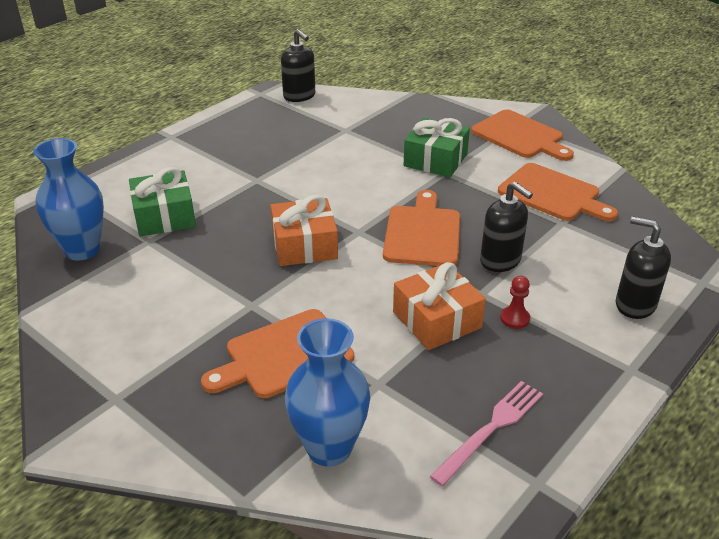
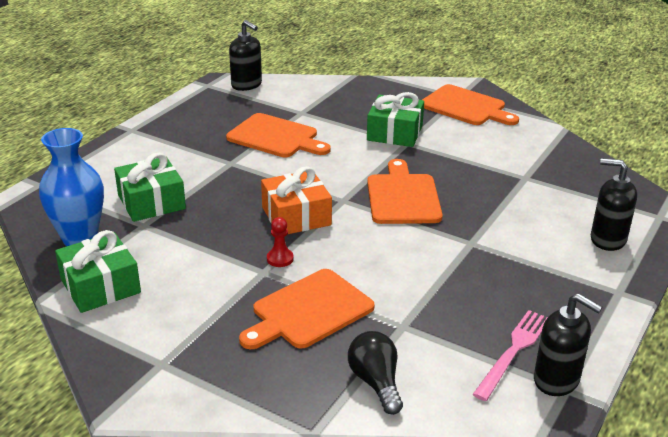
camera: 10 degrees left, 5 degrees down
blue vase [285,318,370,467] -> black light bulb [348,331,403,415]
orange gift [393,262,486,350] -> none
black soap dispenser [480,182,533,272] -> black soap dispenser moved to [534,293,603,396]
orange cutting board [498,163,618,221] -> orange cutting board moved to [226,113,331,157]
red pawn [500,276,530,329] -> red pawn moved to [267,217,294,267]
none -> green gift [55,230,141,313]

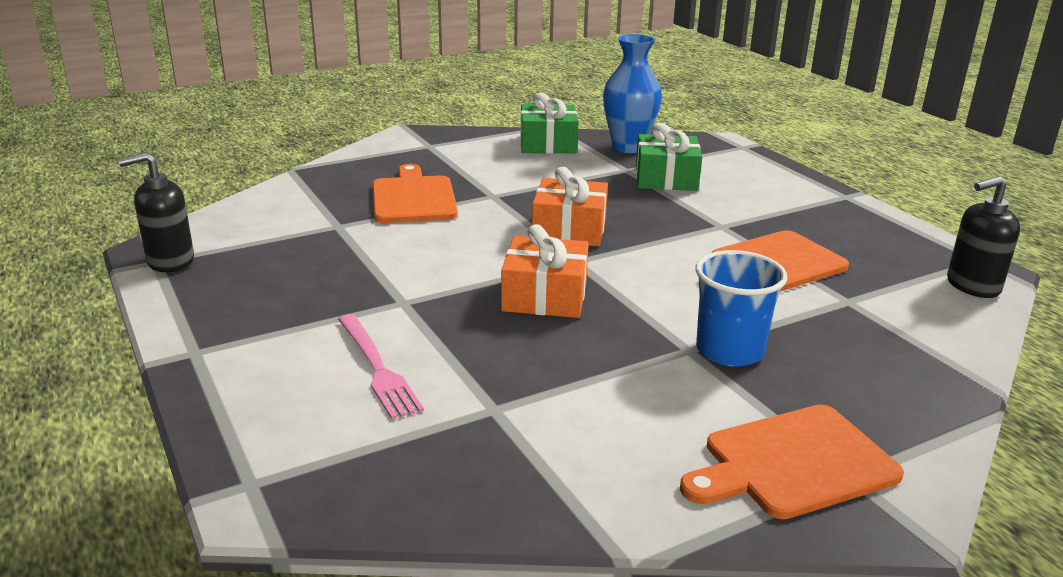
camera: 120 degrees right, 5 degrees down
red pawn [267,217,294,267] -> none
black light bulb [348,331,403,415] -> none
green gift [367,92,424,147] -> blue cup [695,250,788,366]
orange cutting board [367,159,443,224] -> orange gift [501,224,589,318]
pink fork [473,310,548,401] -> pink fork moved to [338,314,424,419]
black soap dispenser [591,158,637,251] -> none

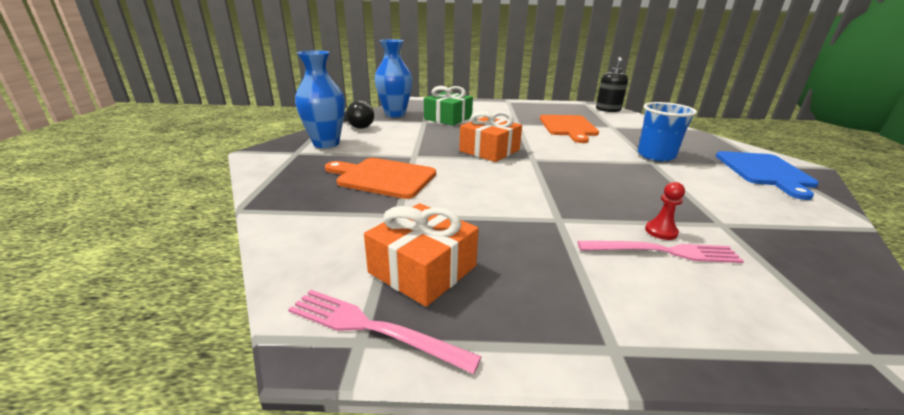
camera: 60 degrees left, 0 degrees up
black soap dispenser [118,152,194,272] -> pink fork [288,290,482,374]
orange gift [501,224,589,318] -> orange gift moved to [364,203,479,307]
green gift [520,93,579,153] -> black light bulb [343,101,374,129]
orange cutting board [680,404,904,519] -> blue cutting board [716,151,819,200]
none -> blue vase [295,50,345,148]
none -> red pawn [645,182,685,240]

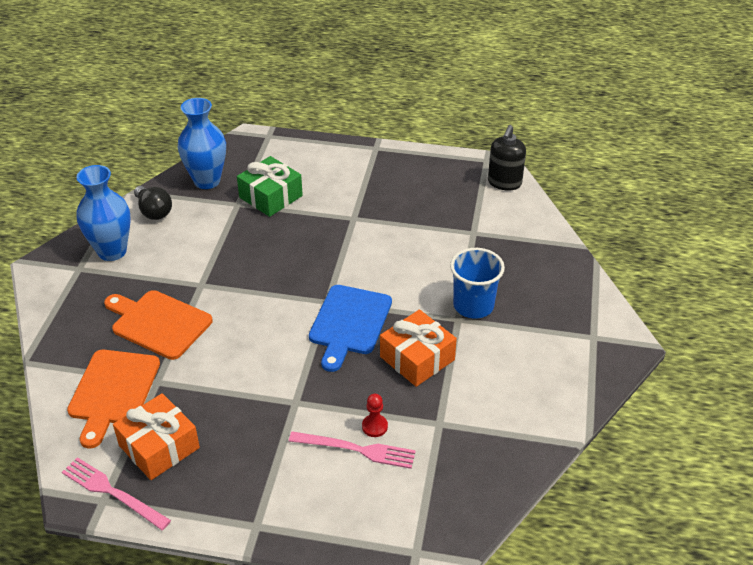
camera: 10 degrees right, 15 degrees up
orange gift [459,111,522,162] -> orange gift moved to [380,309,457,387]
orange cutting board [540,115,599,143] -> orange cutting board moved to [67,350,160,448]
blue cutting board [716,151,819,200] -> blue cutting board moved to [309,285,392,372]

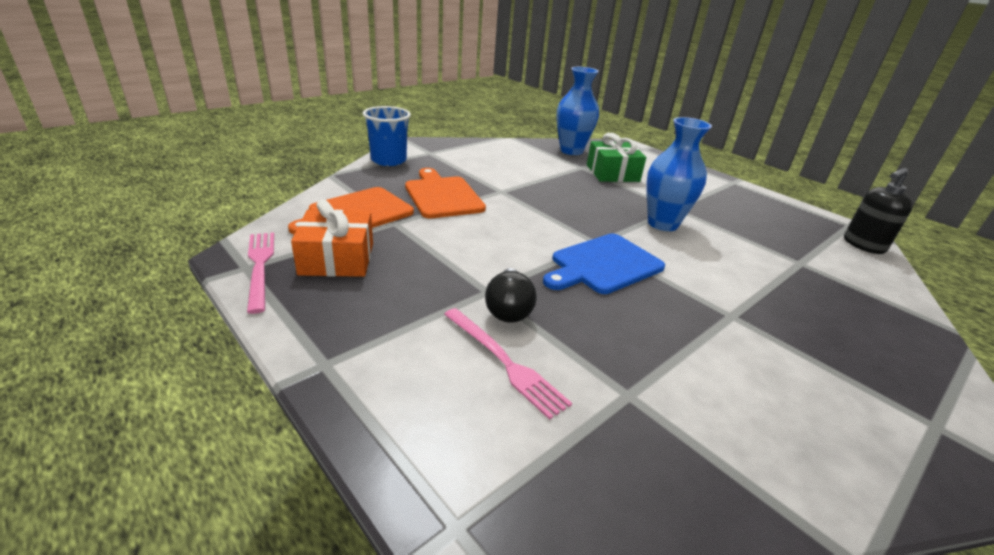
camera: 35 degrees right, 10 degrees down
blue vase [76,165,131,261] -> blue vase moved to [646,117,712,231]
black light bulb [134,186,172,220] -> black light bulb moved to [485,268,536,323]
red pawn [362,394,388,437] -> none
orange gift [380,309,457,387] -> none
blue cup [450,248,505,319] -> blue cup moved to [363,106,411,166]

